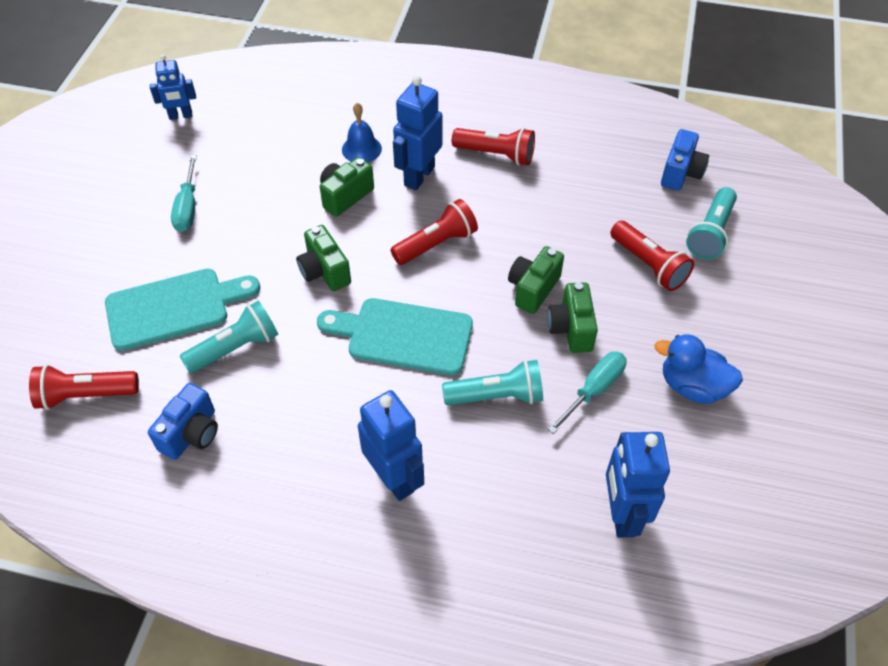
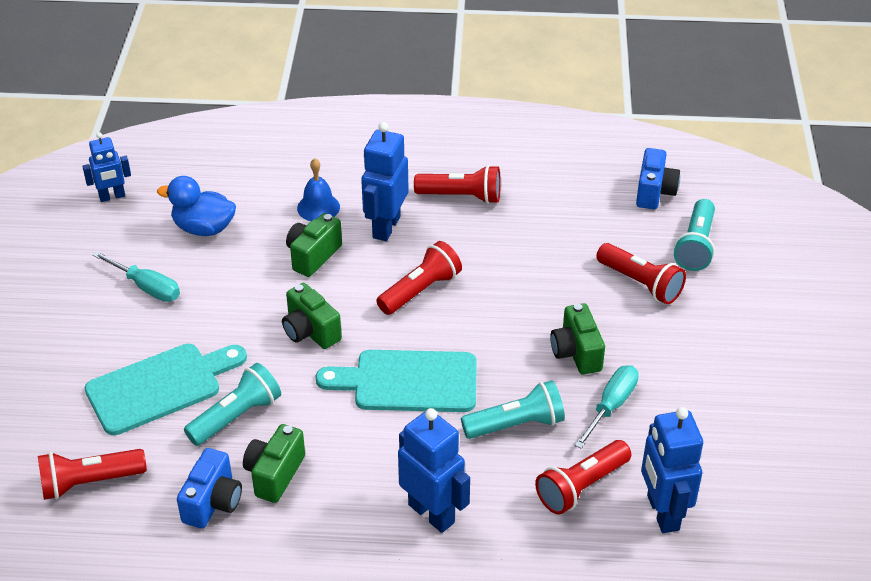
camera: 10 degrees left, 10 degrees down
turquoise screwdriver [171,155,197,232] -> turquoise screwdriver turned 45 degrees counterclockwise [92,251,180,302]
green camera [508,246,564,314] -> green camera moved to [243,424,305,503]
blue duck [655,334,743,404] -> blue duck moved to [157,176,236,236]
none -> red flashlight [535,440,631,515]

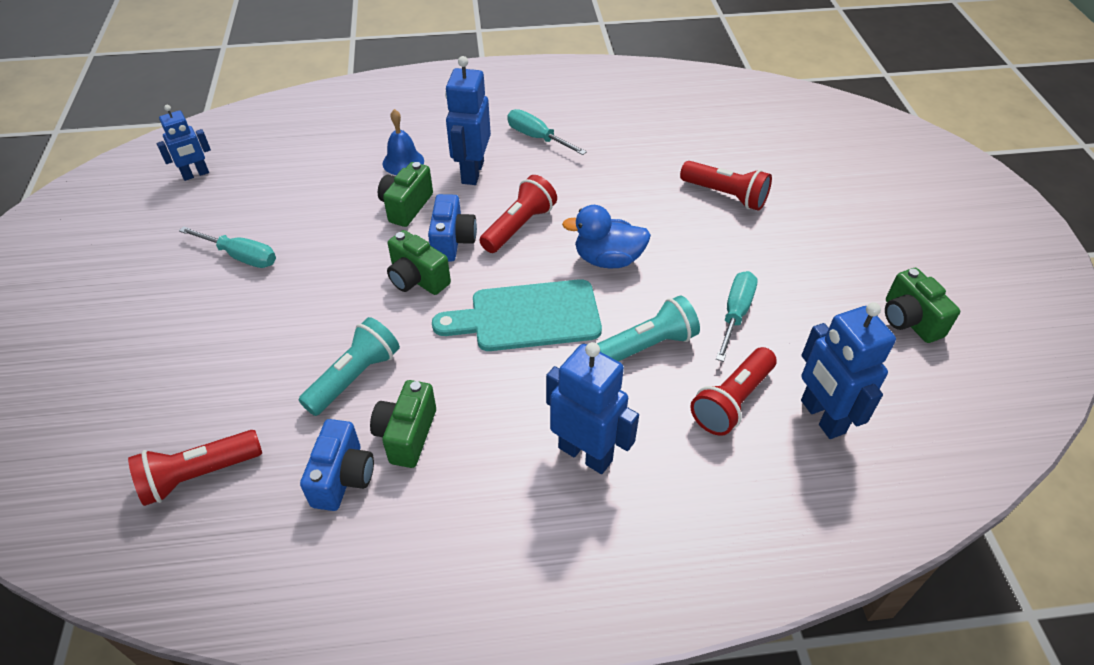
camera: 10 degrees left, 5 degrees up
turquoise cutting board [85,344,247,435] -> none
blue duck [157,176,236,236] -> blue duck moved to [562,205,651,269]
red flashlight [414,165,501,204] -> turquoise screwdriver [507,109,587,155]
green camera [550,303,605,375] -> green camera moved to [885,268,960,343]
blue camera [636,148,680,209] -> blue camera moved to [428,194,477,262]
turquoise flashlight [674,199,715,271] -> none

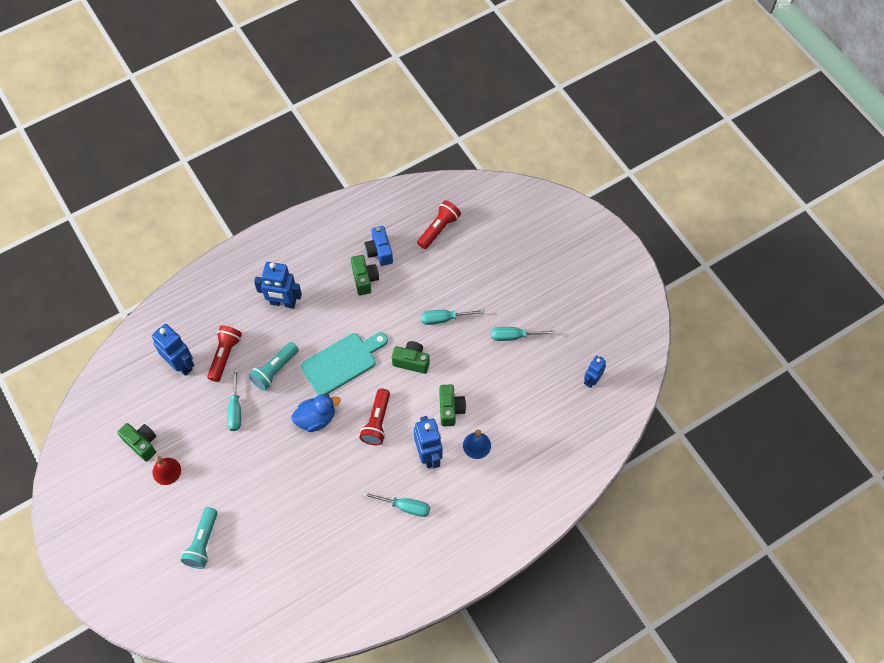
camera: 155 degrees right, 15 degrees up
turquoise flashlight [299,317,400,416] -> turquoise flashlight moved to [181,507,218,569]
blue camera [428,194,477,262] -> none
red flashlight [680,161,772,211] -> none
none -> red bell [153,456,181,485]
none -> turquoise screwdriver [421,310,485,325]

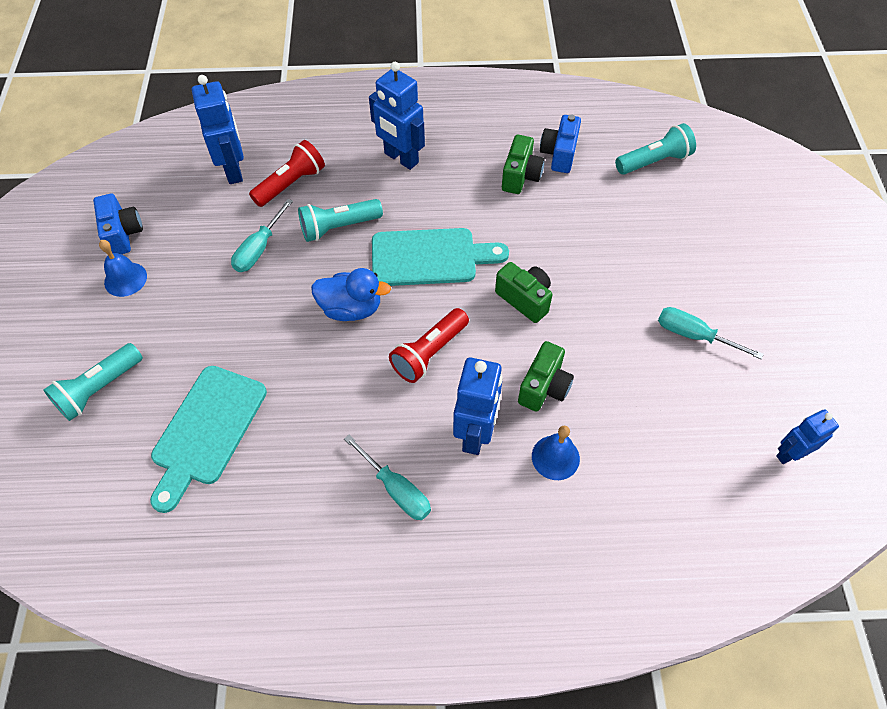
camera: 30 degrees right, 5 degrees down
green camera [117,423,156,462] -> blue camera [93,194,143,254]
red bell [153,456,181,485] -> blue bell [99,240,147,297]
red flashlight [417,200,461,249] -> turquoise flashlight [615,123,696,175]
turquoise screwdriver [421,310,485,325] -> none
none -> turquoise cutting board [150,366,267,513]

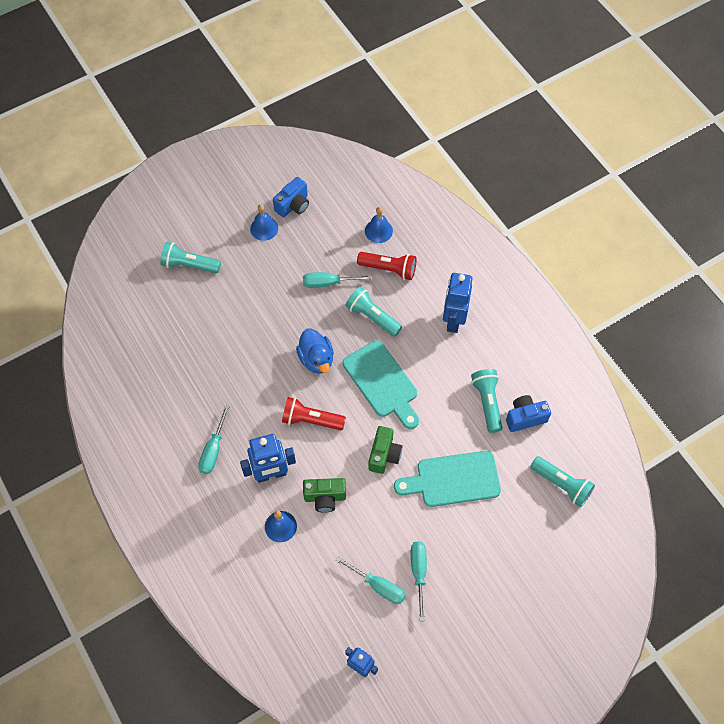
camera: 60 degrees right, 5 degrees up
turquoise cutting board [150,366,267,513] -> turquoise cutting board moved to [394,451,501,507]
blue robot [192,75,244,184] -> blue bell [365,207,393,243]
green camera [502,135,545,194] -> turquoise flashlight [471,369,502,433]
none -> turquoise screwdriver [335,556,405,604]

